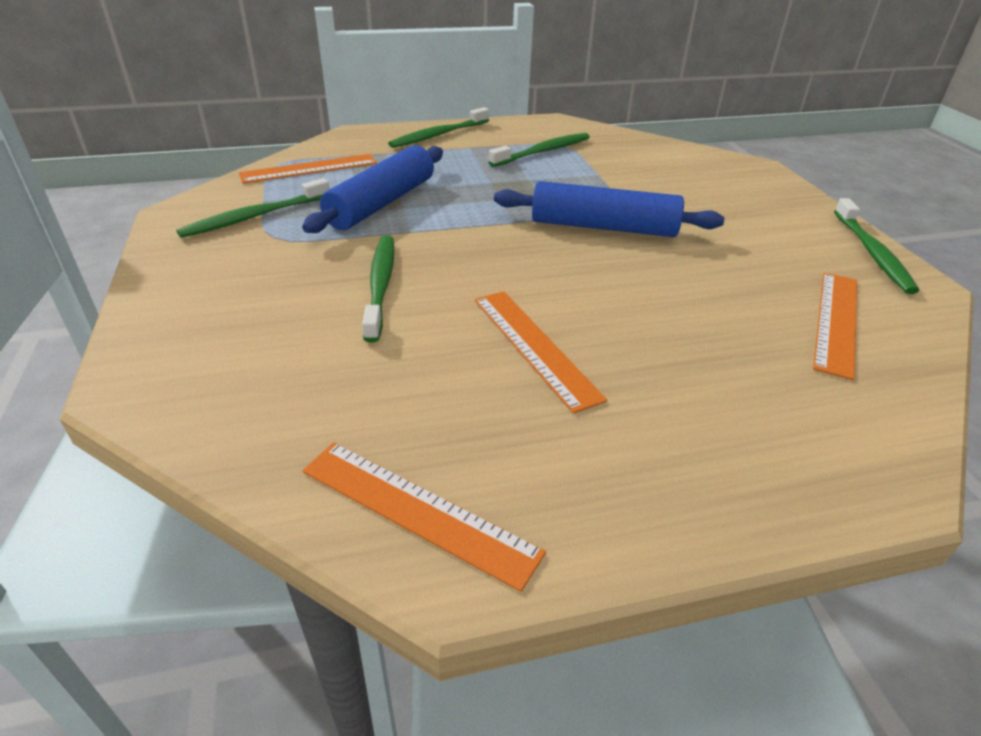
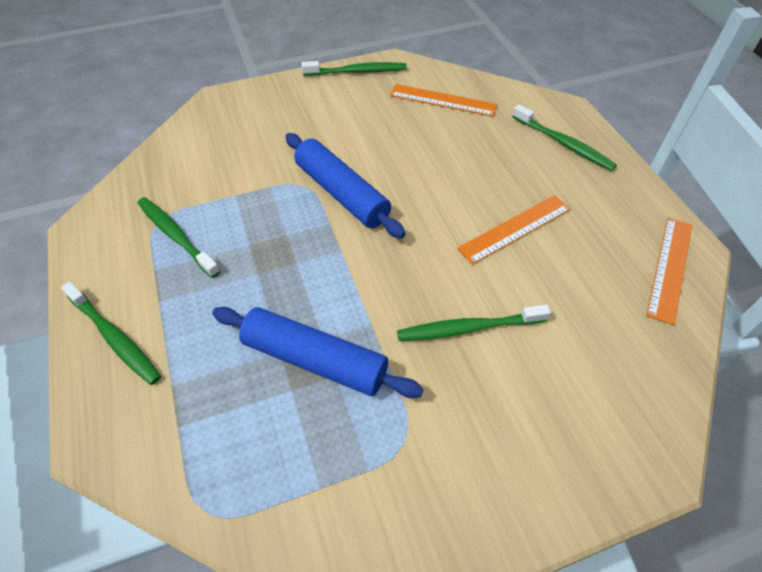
camera: 95 degrees left, 15 degrees up
green toothbrush [176,178,330,238] -> green toothbrush moved to [512,104,617,171]
orange ruler [239,154,377,184] -> none
blue rolling pin [494,181,724,237] -> blue rolling pin turned 45 degrees counterclockwise [285,133,406,239]

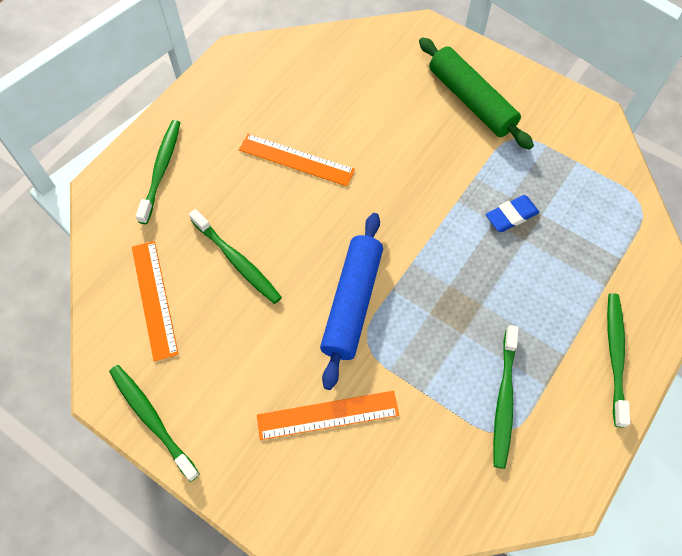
camera: 125 degrees left, 10 degrees up
blue rolling pin [212,307,423,398] -> blue eraser [486,195,540,232]
green toothbrush [397,305,551,341] -> green toothbrush moved to [189,209,282,304]
orange ruler [646,218,693,325] -> orange ruler moved to [257,391,399,440]
none -> green rolling pin [419,37,534,150]

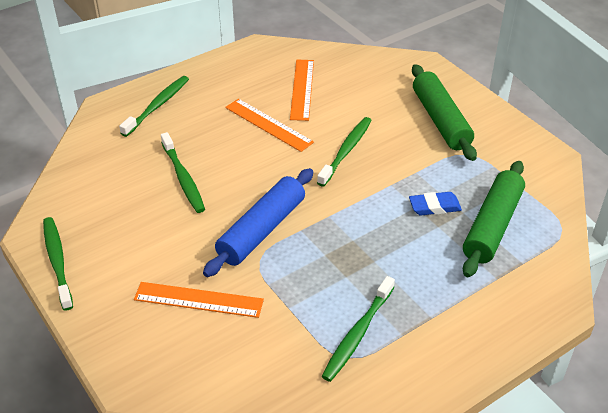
camera: 20 degrees right, 20 degrees down
orange ruler [132,241,179,362] -> orange ruler moved to [290,60,314,121]
green toothbrush [607,293,630,428] -> green toothbrush moved to [317,117,372,187]
none -> green rolling pin [463,161,525,277]

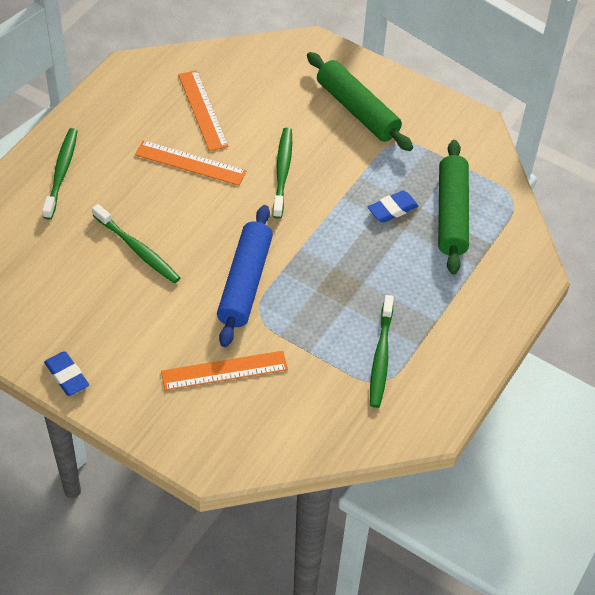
camera: 25 degrees left, 10 degrees up
green toothbrush [43,217,73,311] -> blue eraser [44,351,89,396]

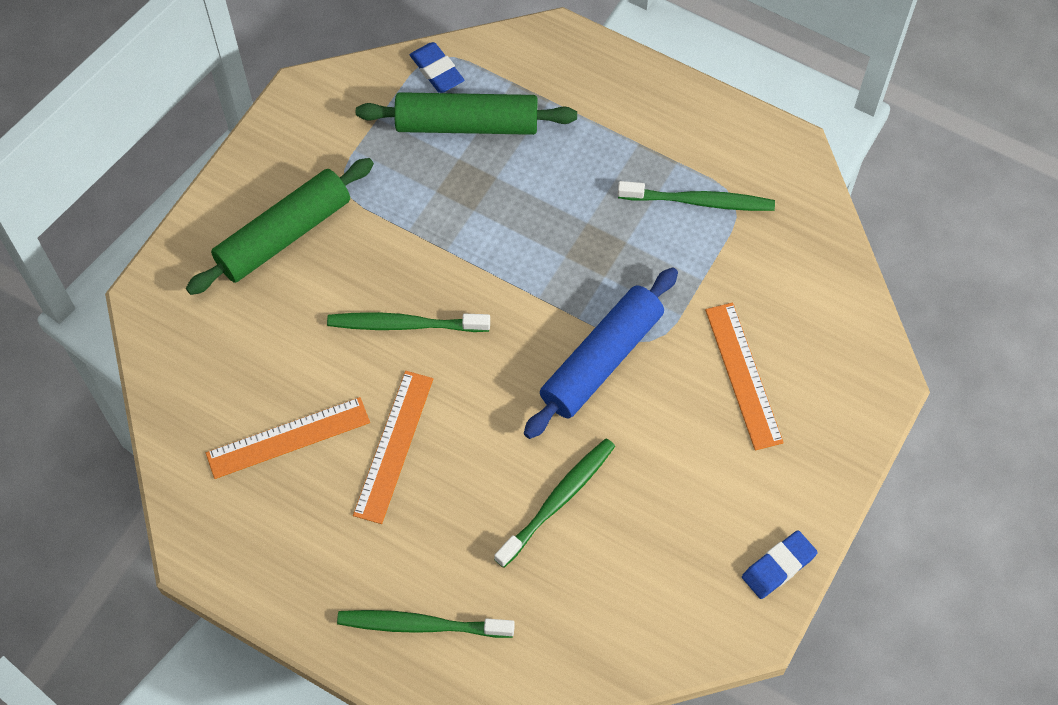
camera: 90 degrees left, 10 degrees up
blue rolling pin [217,205,273,347] -> blue rolling pin turned 60 degrees counterclockwise [524,267,678,439]
blue eraser [368,190,418,223] -> blue eraser moved to [409,42,464,93]

